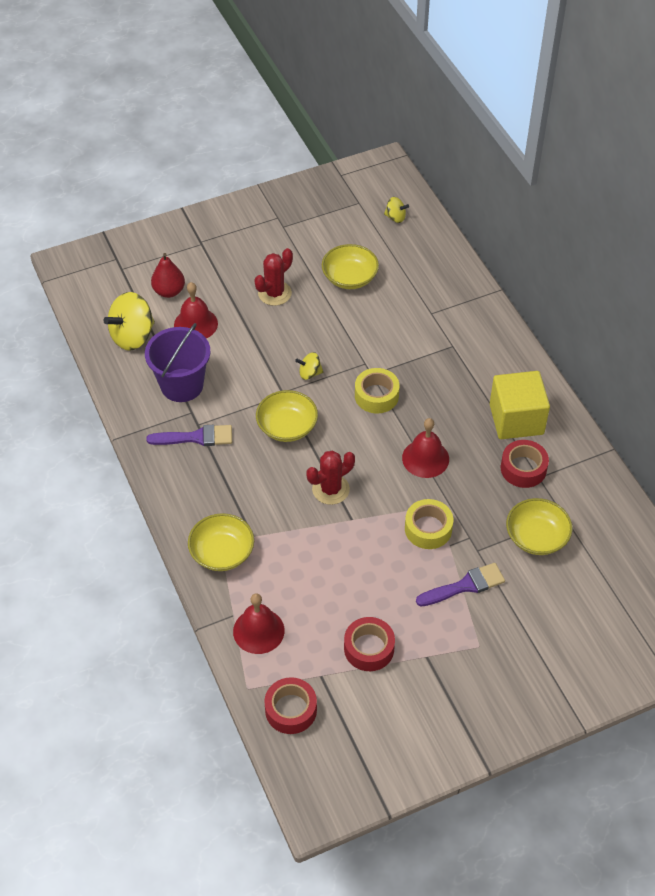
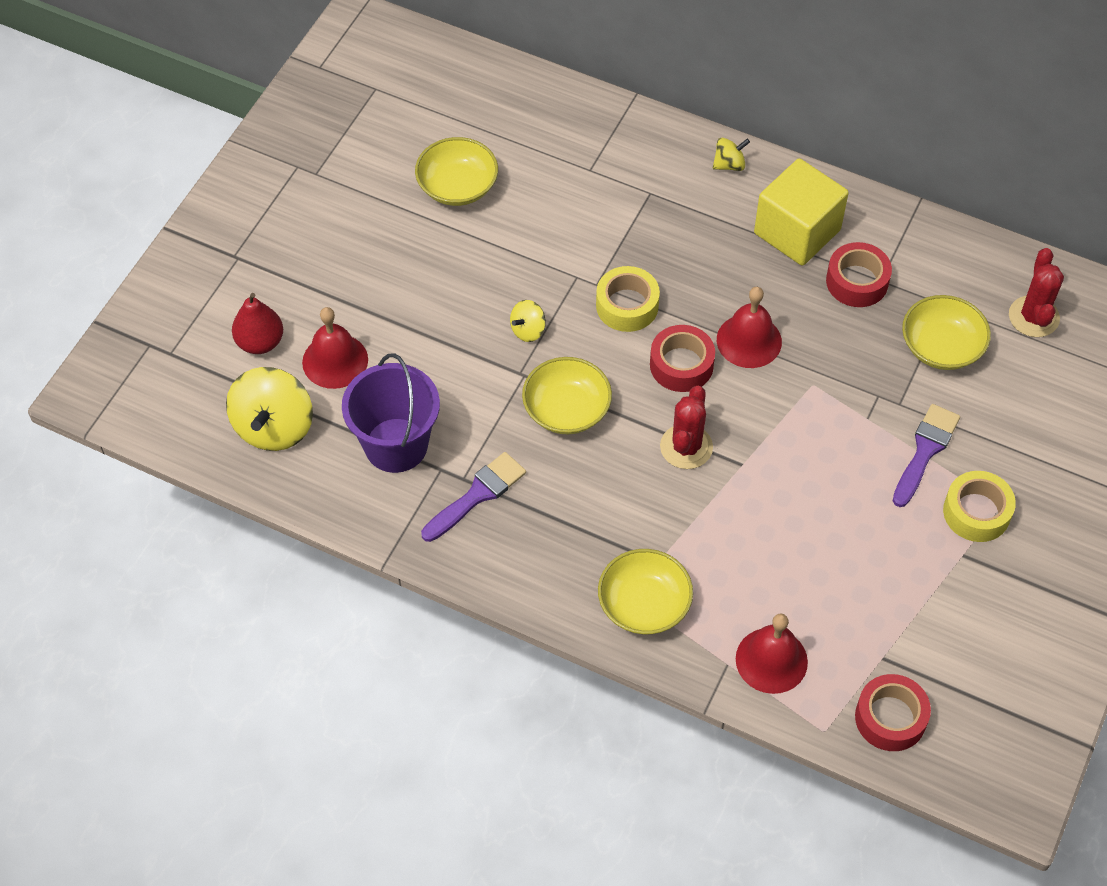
camera: 40 degrees left, 5 degrees up
red cactus [254,248,293,306] -> red cactus moved to [1009,248,1064,337]
red tape [344,617,395,671] -> red tape moved to [650,325,715,392]
yellow spinning top [384,197,409,223] -> yellow spinning top moved to [713,138,750,171]
yellow tape [405,499,453,549] -> yellow tape moved to [943,471,1016,542]

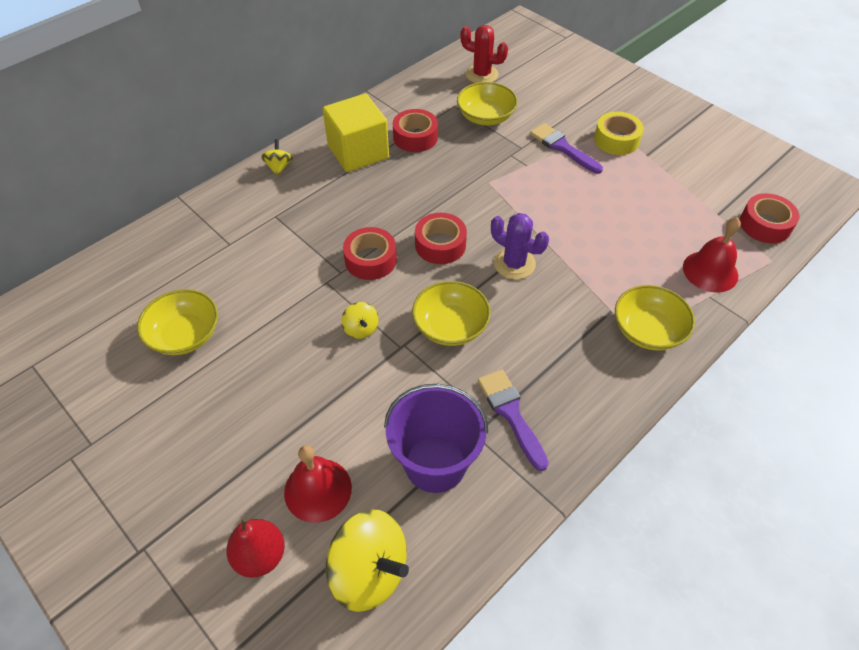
camera: 70 degrees left, 5 degrees down
yellow tape [596,266,660,332] -> red tape [343,227,397,280]
red cactus [660,386,713,469] -> purple cactus [491,213,549,279]
red bell [717,287,782,368] -> none

